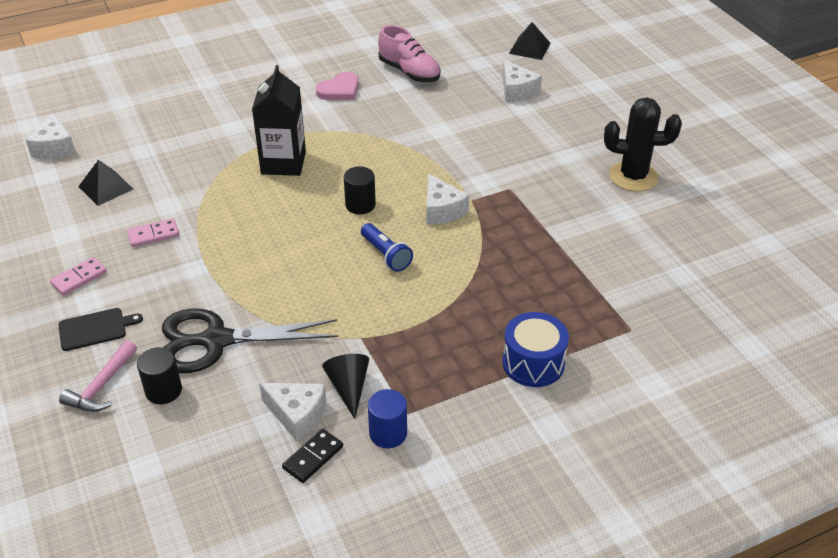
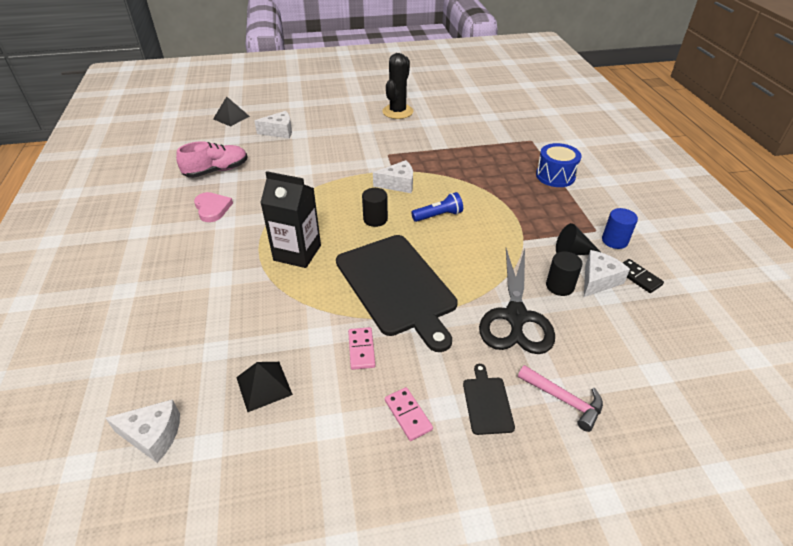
camera: 75 degrees left, 0 degrees up
black cylinder [137,347,182,404] -> black cylinder moved to [546,251,582,296]
none -> black cutting board [336,235,458,352]

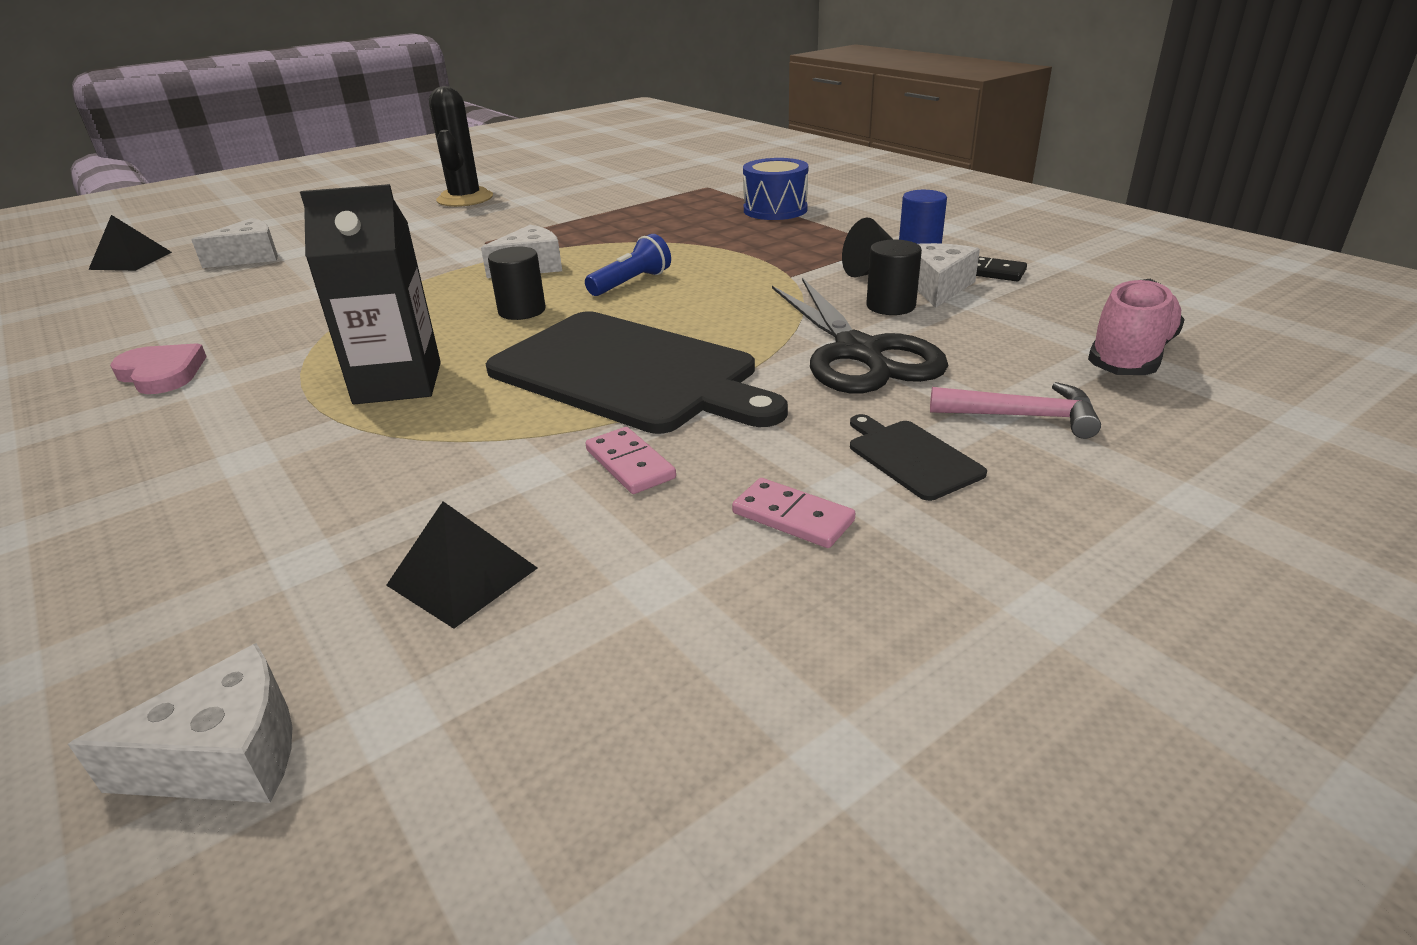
camera: 25 degrees left, 10 degrees down
pink shoe [176,141,248,178] -> pink shoe moved to [1088,279,1185,375]

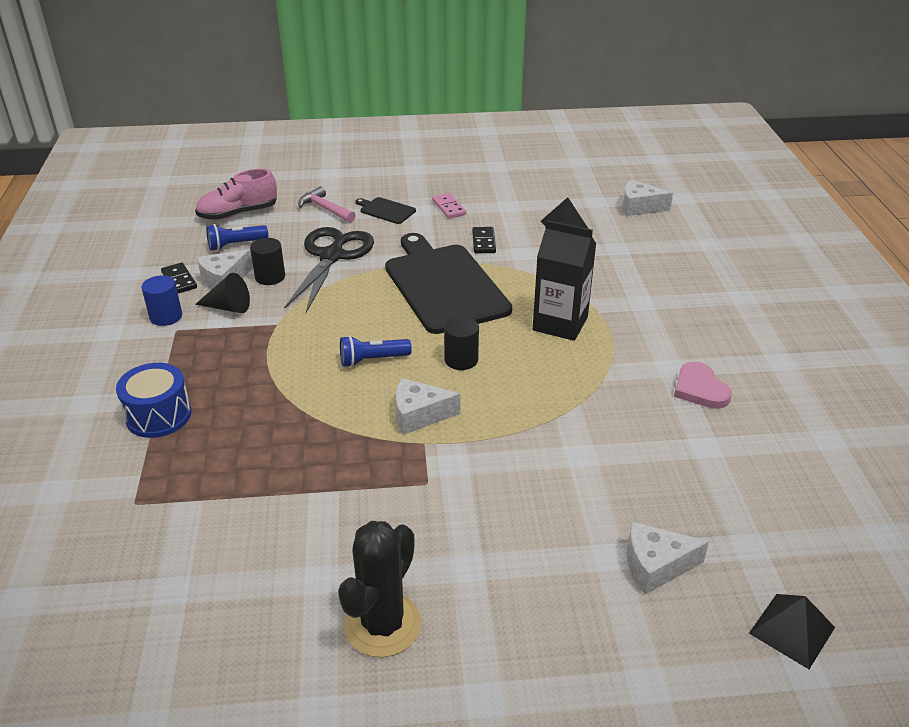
camera: 150 degrees left, 5 degrees up
pink domino [585,427,676,494] -> black domino [472,227,496,253]
black cutting board [850,414,987,501] -> black cutting board turned 120 degrees clockwise [355,197,416,224]
none -> blue flashlight [206,224,268,251]

